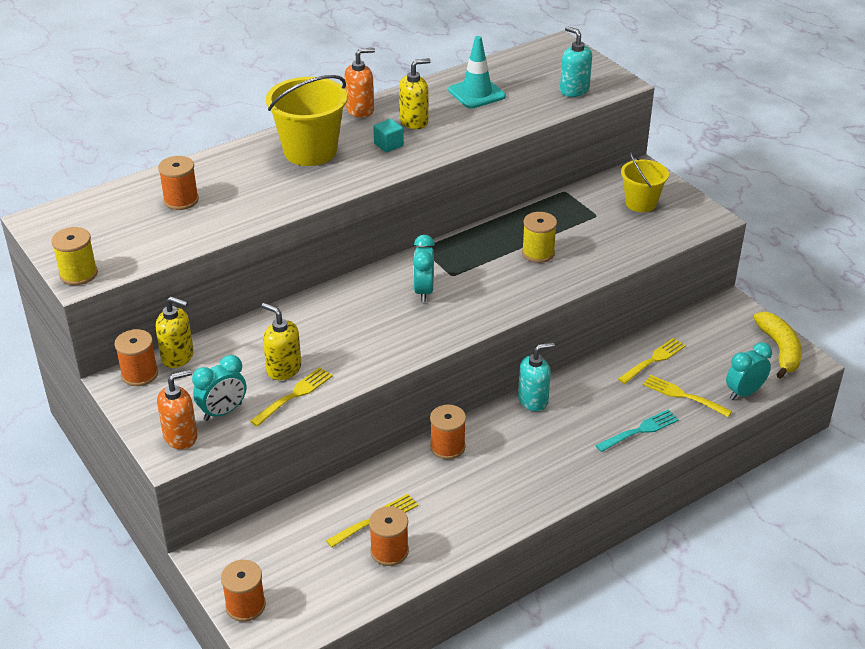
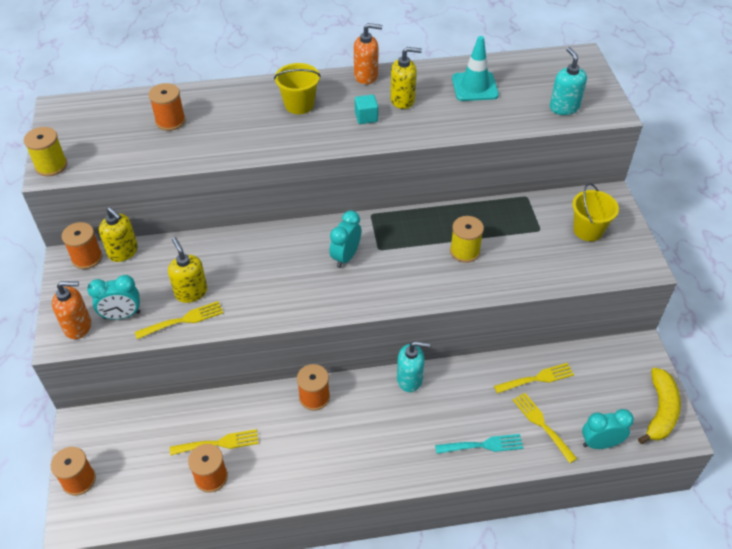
camera: 25 degrees right, 10 degrees up
yellow bucket [266,75,347,166] -> yellow bucket [274,63,321,114], size x0.63

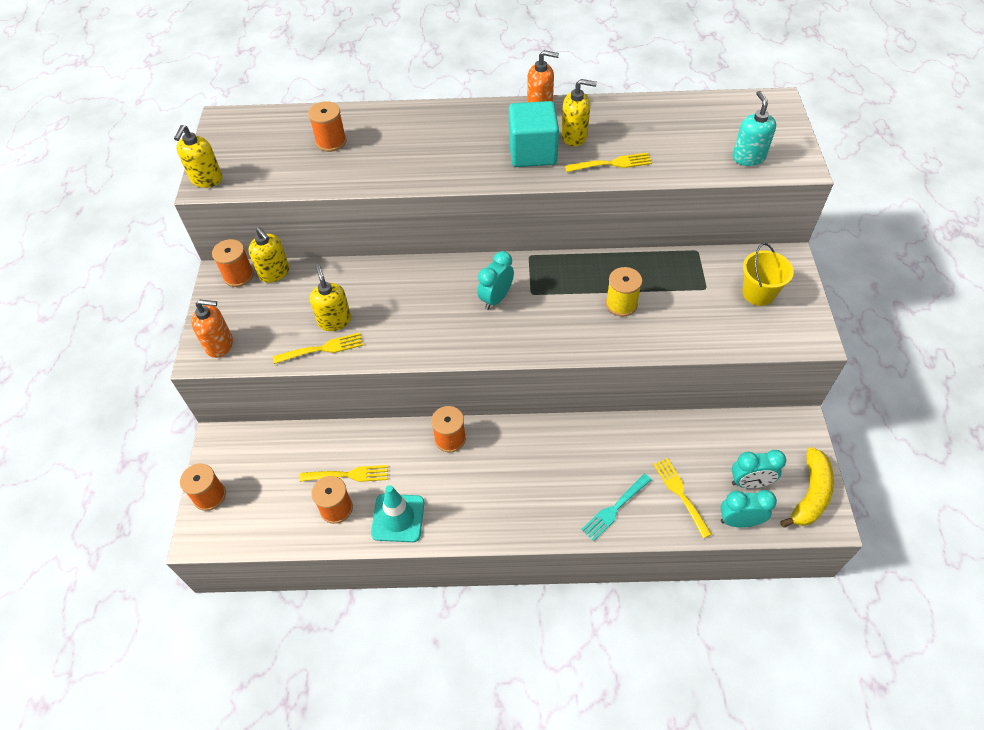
camera: 10 degrees right, 5 degrees up
yellow spool [24,127,67,177] -> yellow soap dispenser [174,125,223,188]
turquoise clock [87,275,140,320] -> turquoise clock moved to [732,450,787,488]
yellow bucket [274,63,321,114] -> none
turquoise cube [355,95,378,124] -> turquoise cube [509,101,559,167], size x2.10
turquoise soap dispenser [397,341,430,392] -> none
turquoise fork [435,434,524,454] -> turquoise fork turned 135 degrees clockwise [581,474,652,541]
turquoise traffic cone [452,36,499,101] -> turquoise traffic cone moved to [371,485,424,542]
yellow fork [494,363,574,394] -> yellow fork moved to [565,153,652,172]

